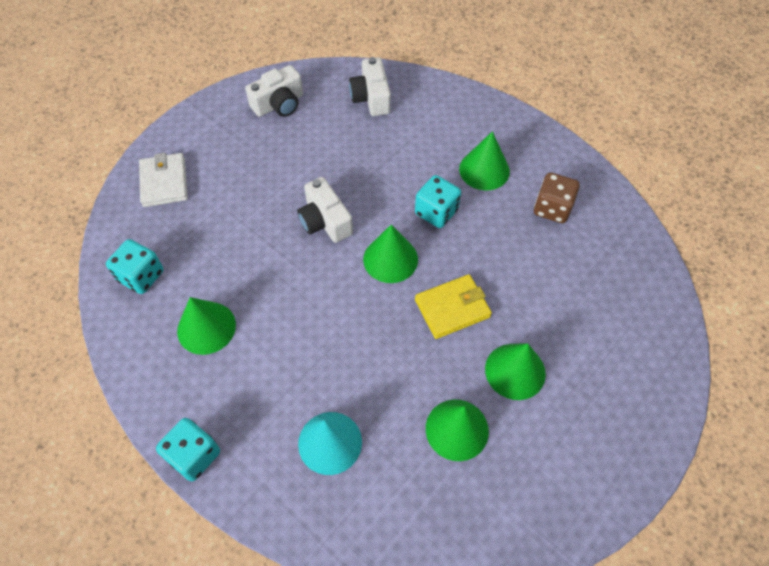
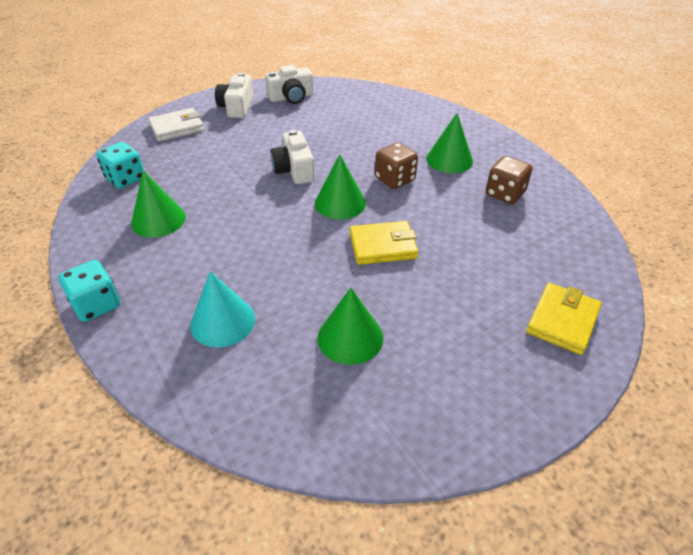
camera: 15 degrees right, 15 degrees down
white wallet [139,153,188,207] -> white wallet turned 60 degrees clockwise [148,108,204,141]
white camera [349,57,391,116] -> white camera moved to [215,72,253,118]
turquoise dice [415,175,461,228] -> brown dice [375,142,418,189]
green cone [485,343,546,400] -> none
none -> yellow wallet [526,283,602,355]

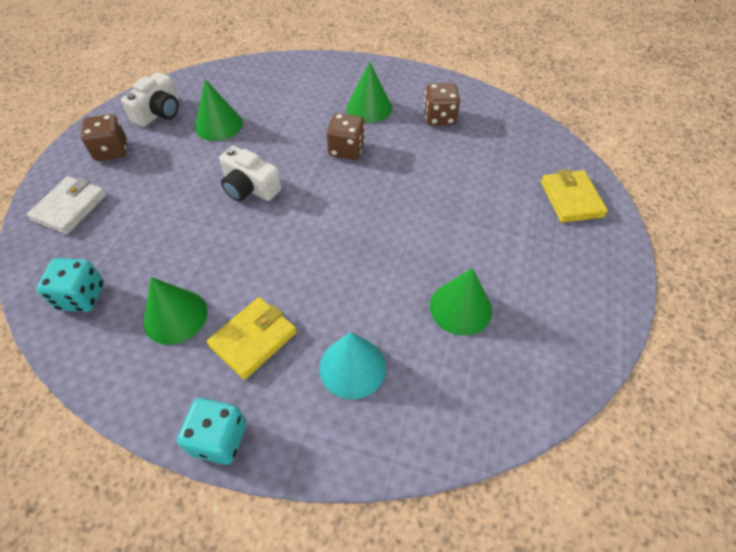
camera: 40 degrees left, 10 degrees up
white camera [215,72,253,118] -> brown dice [81,114,127,161]
green cone [315,154,366,219] -> green cone moved to [195,79,243,141]
yellow wallet [350,221,418,265] -> yellow wallet moved to [207,297,297,379]

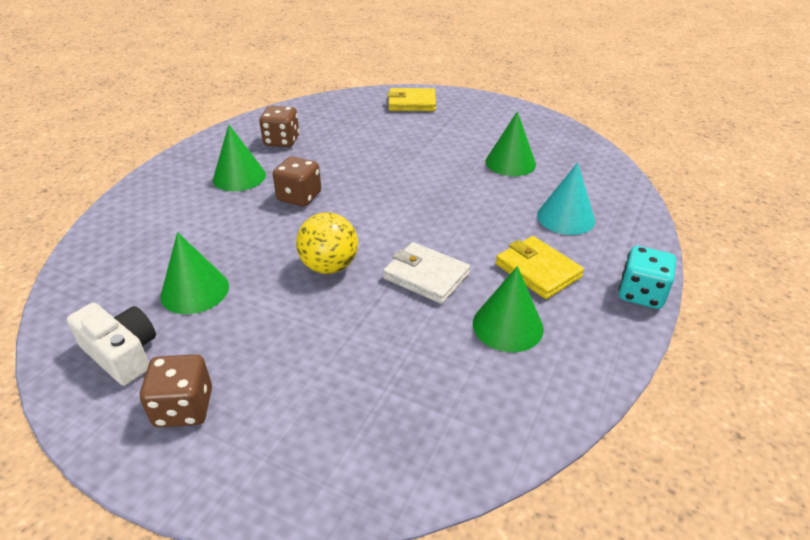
camera: 80 degrees left, 15 degrees down
white wallet [27,176,106,234] -> white wallet moved to [383,242,470,304]
turquoise dice [37,258,104,312] -> none
white camera [219,146,282,202] -> yellow ball [296,212,358,274]

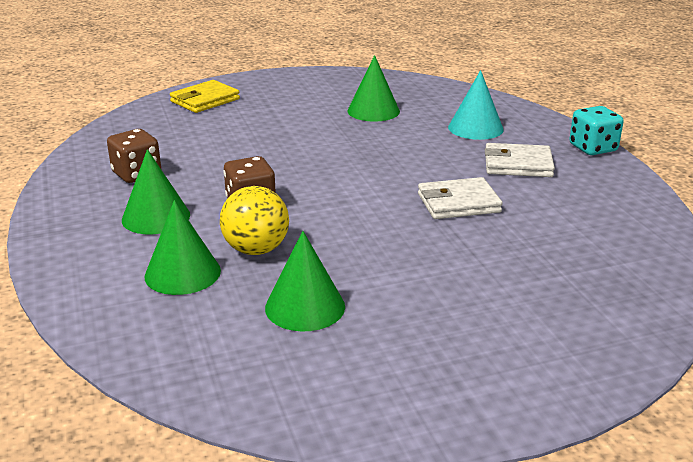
camera: 45 degrees left, 10 degrees down
white camera [67,303,156,386] -> none
brown dice [140,354,212,427] -> none
yellow ball [296,212,358,274] -> yellow ball moved to [220,186,289,255]
green cone [473,266,544,352] -> green cone moved to [144,200,221,295]
yellow wallet [496,236,584,299] -> white wallet [485,143,555,177]

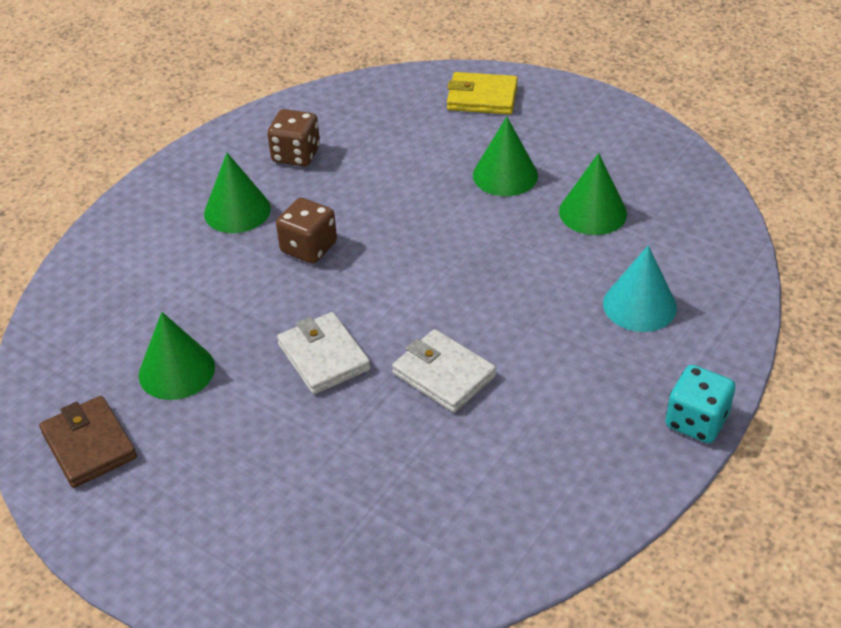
camera: 55 degrees right, 15 degrees up
green cone [144,200,221,295] -> green cone moved to [473,117,538,196]
yellow ball [220,186,289,255] -> none
white wallet [485,143,555,177] -> white wallet moved to [277,312,371,394]
none -> brown wallet [39,396,137,488]

